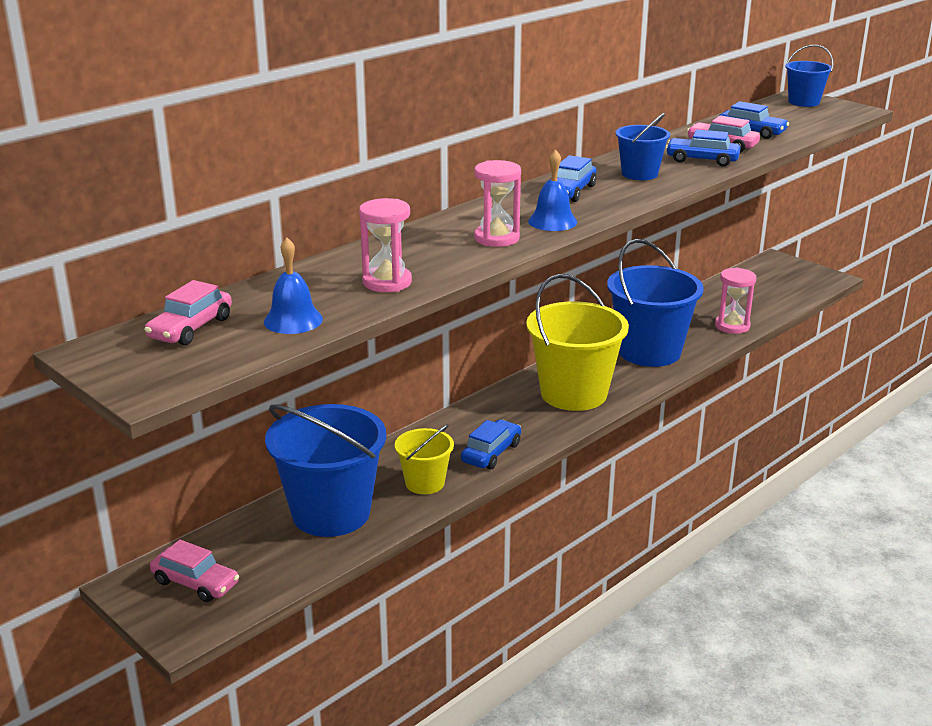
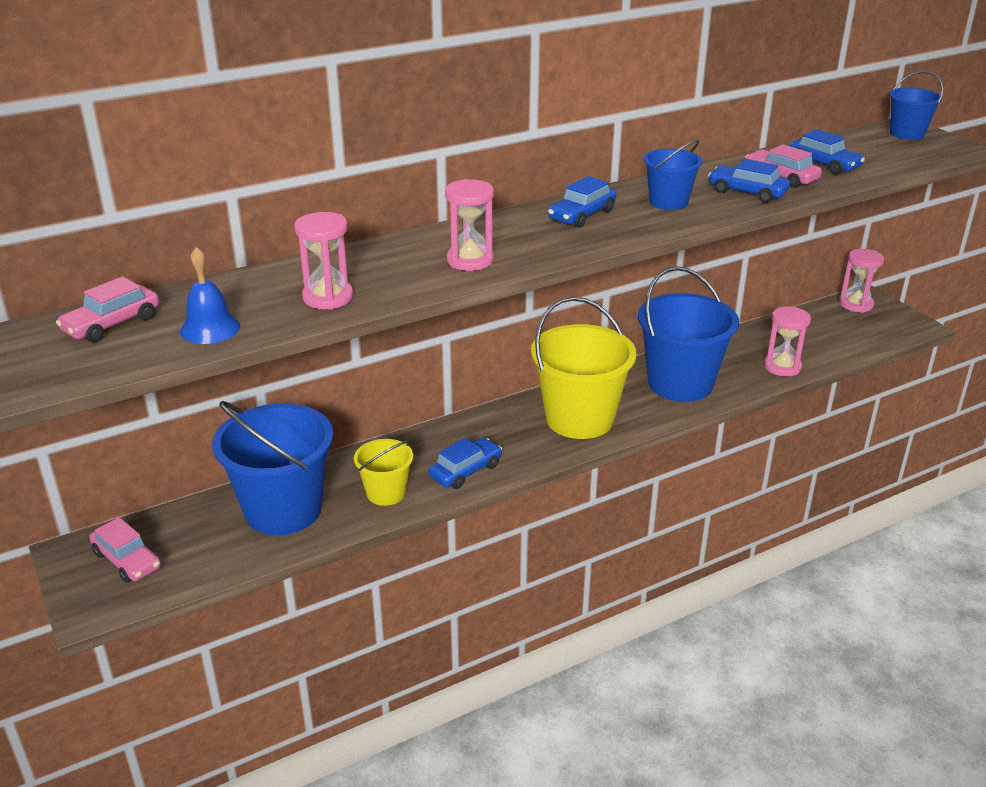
camera: 15 degrees right, 5 degrees up
blue bell [528,149,577,231] -> none
none -> pink hourglass [839,249,884,313]

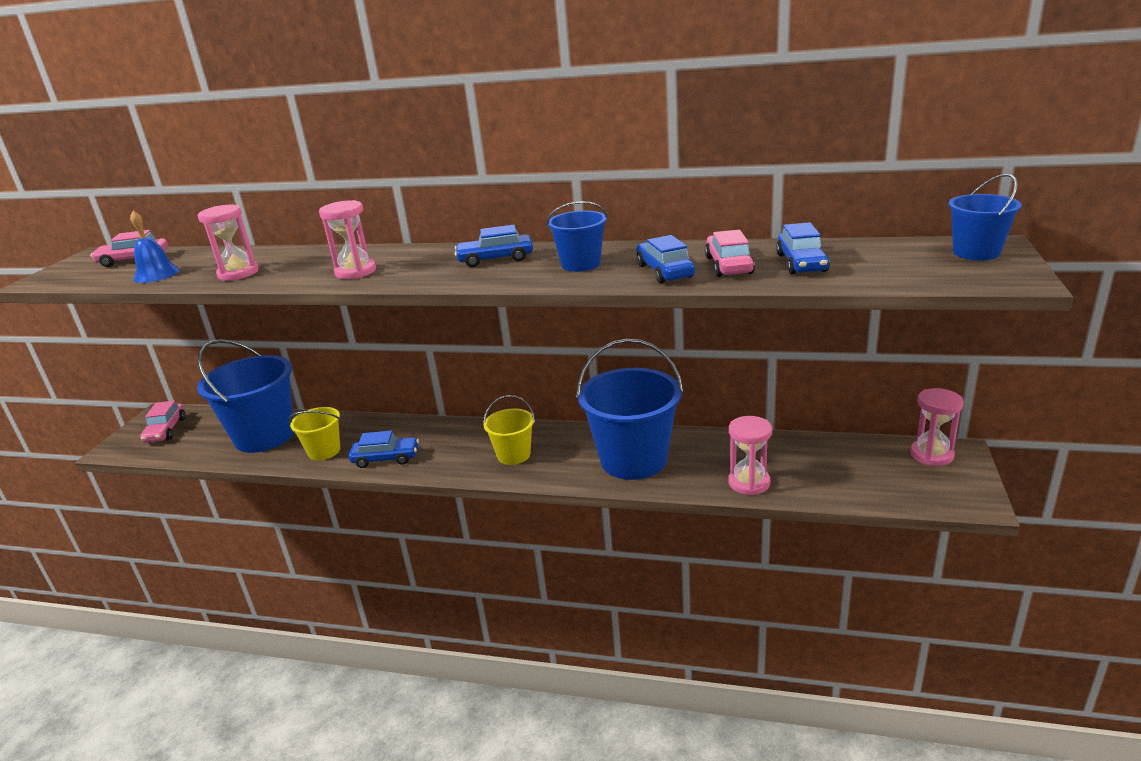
camera: 45 degrees right, 5 degrees down
yellow bucket [531,297,637,439] -> yellow bucket [483,395,535,465], size x0.52

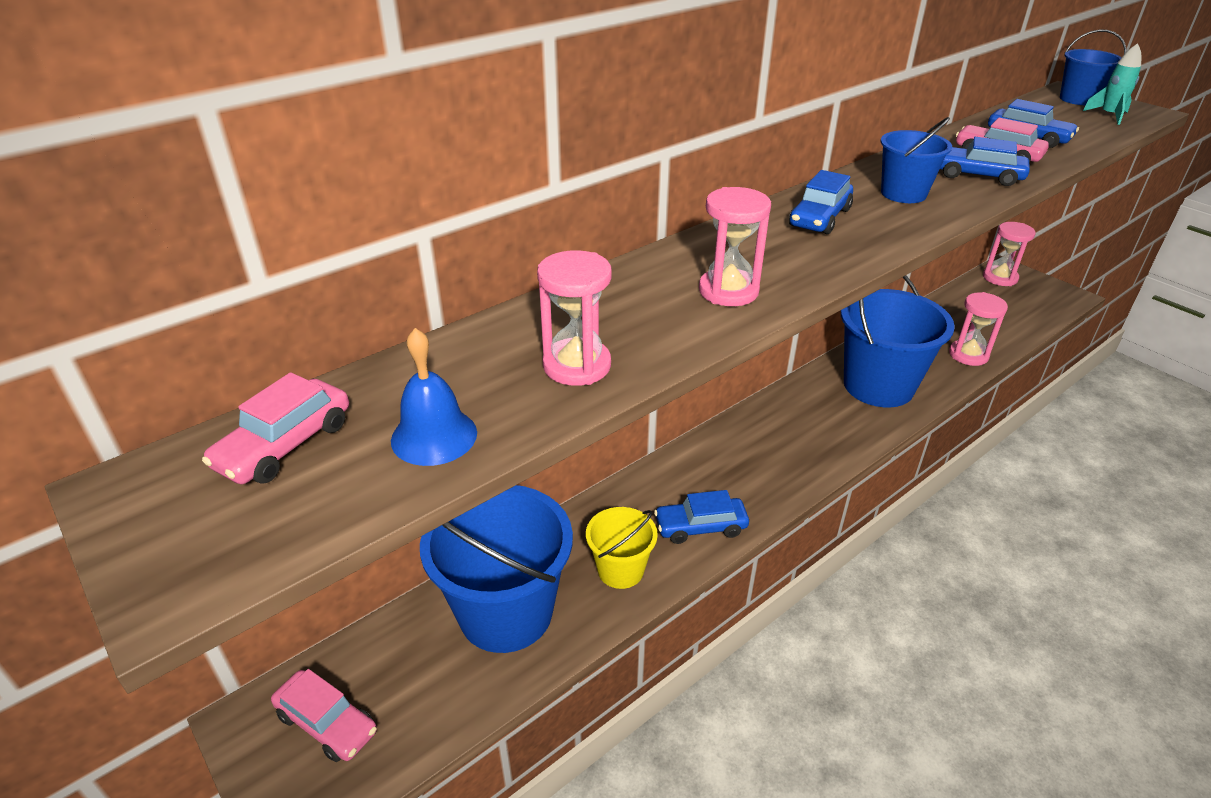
camera: 55 degrees left, 10 degrees up
blue car [348,430,419,468] -> blue car turned 135 degrees counterclockwise [654,490,749,544]
yellow bucket [483,395,535,465] -> none
none -> turquoise rocket [1083,43,1141,125]

